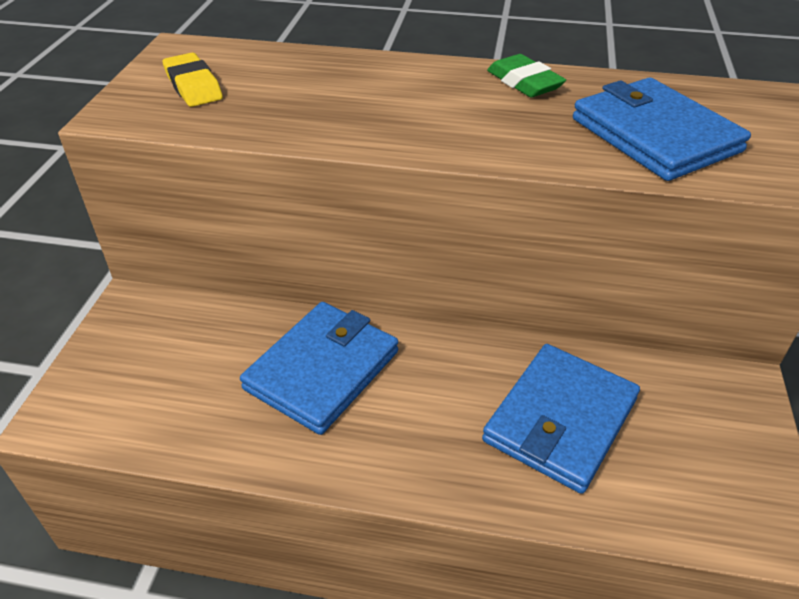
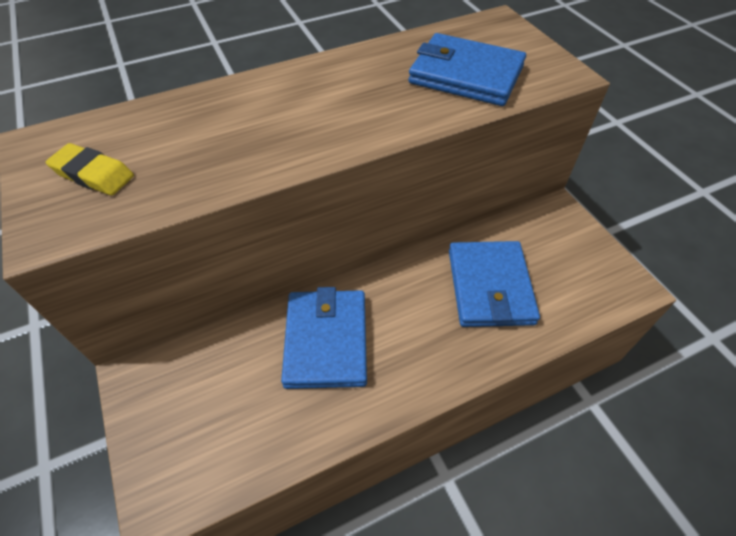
camera: 35 degrees left, 10 degrees up
green eraser [487,54,566,97] -> none

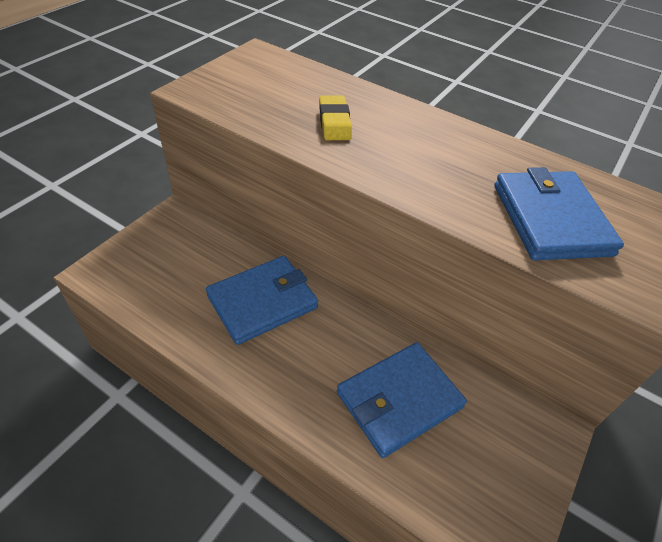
camera: 55 degrees right, 5 degrees down
yellow eraser [46,143,134,195] -> yellow eraser moved to [319,95,352,140]

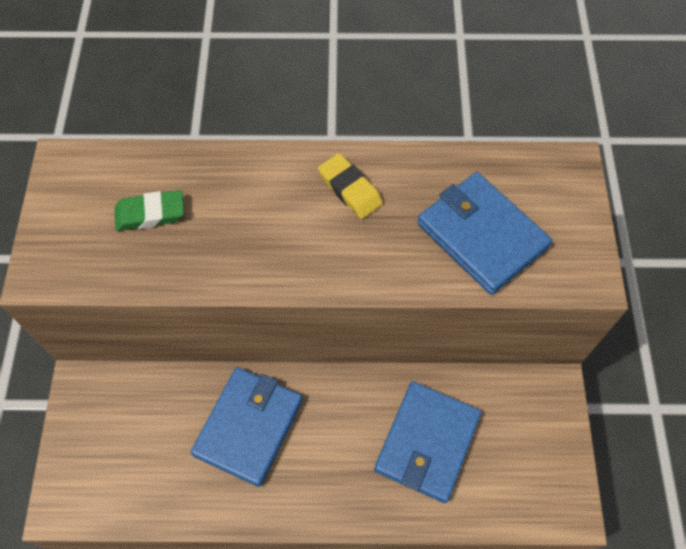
camera: 30 degrees left, 15 degrees up
yellow eraser [319,95,352,140] -> yellow eraser moved to [318,153,383,219]
none -> green eraser [114,190,184,231]

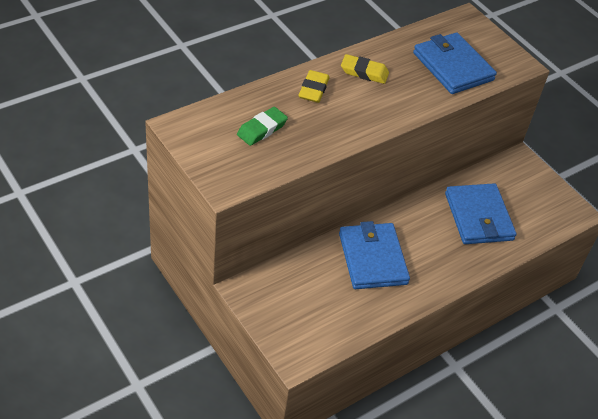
camera: 40 degrees left, 15 degrees down
blue wallet [417,172,552,295] -> blue wallet turned 45 degrees clockwise [413,32,497,94]
none -> yellow eraser [298,70,330,103]

